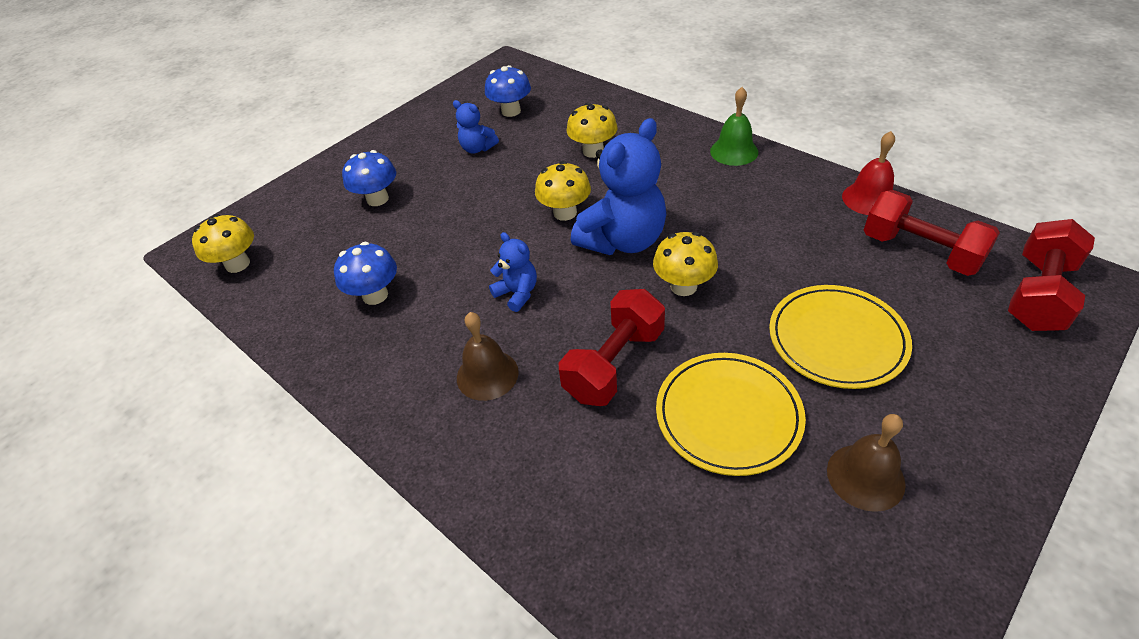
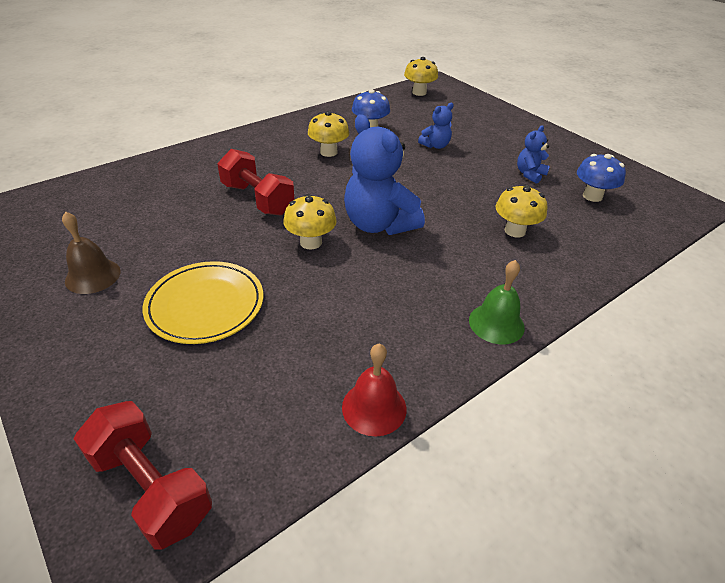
camera: 95 degrees right, 5 degrees down
blue mushroom [342,150,396,206] -> none
brown bell [457,312,519,401] -> none
blue teddy bear [489,232,537,312] -> blue teddy bear moved to [418,103,454,149]
yellow mushroom [535,161,591,221] -> yellow mushroom moved to [308,111,350,157]
yellow plate [656,353,806,476] -> none
red dumbbell [864,190,1000,276] -> none

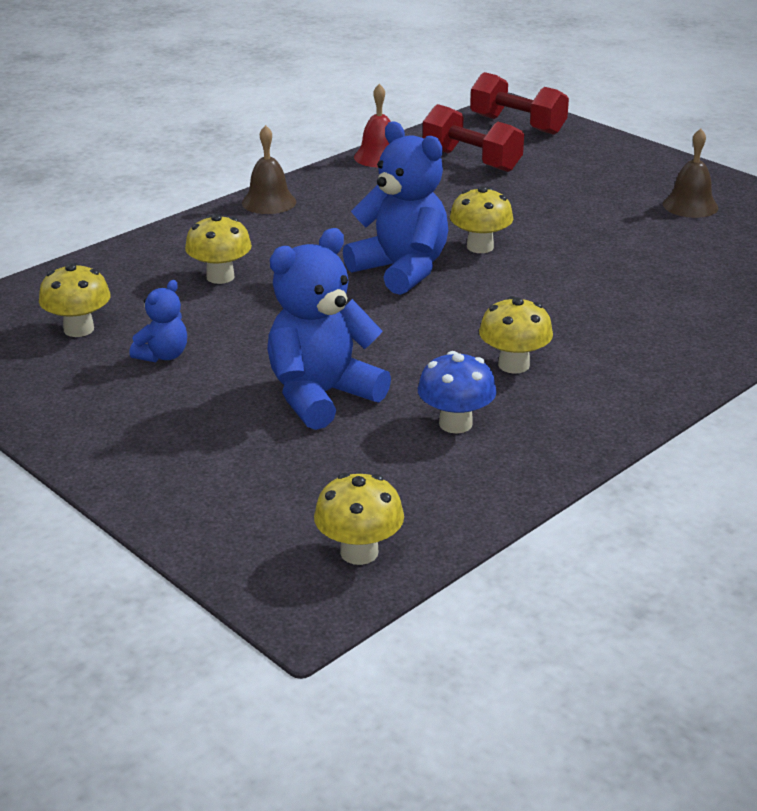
camera: 175 degrees right, 10 degrees down
yellow plate [143,261,263,344] -> none
red dumbbell [217,149,295,216] -> red dumbbell moved to [423,104,524,172]
blue teddy bear [418,103,454,149] -> blue teddy bear [267,228,391,430], size x2.00
green bell [469,260,525,344] -> brown bell [242,125,296,214]
blue mushroom [577,154,626,202] -> yellow mushroom [39,263,111,337]

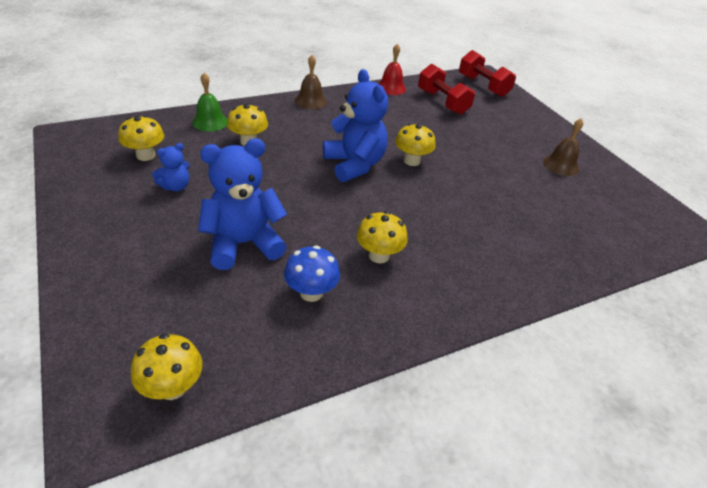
camera: 15 degrees right, 10 degrees up
none -> green bell [192,73,228,132]

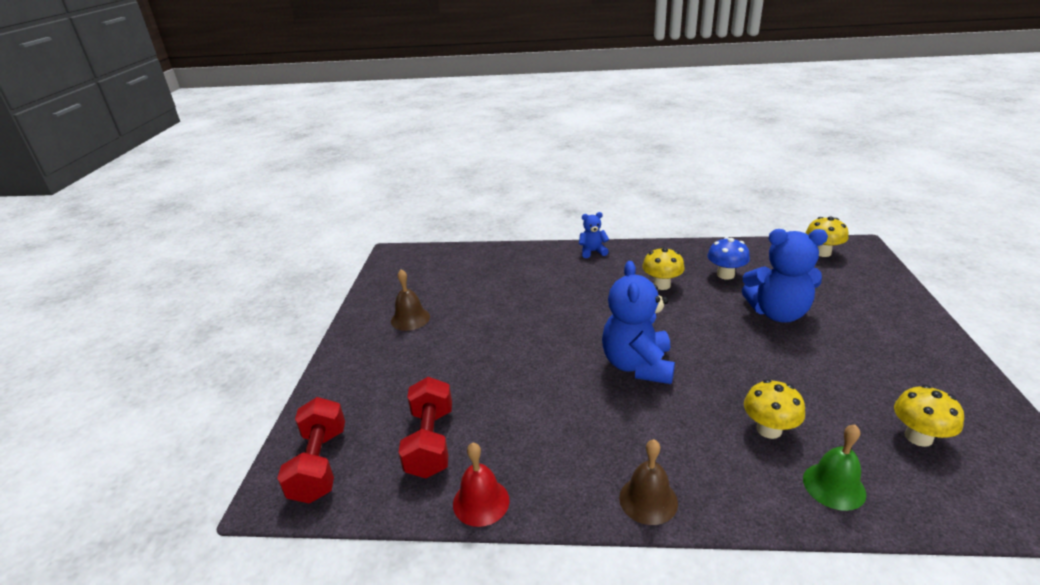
camera: 145 degrees left, 10 degrees down
blue teddy bear [152,143,190,191] -> blue teddy bear moved to [579,212,609,258]
yellow mushroom [395,123,435,166] -> none

